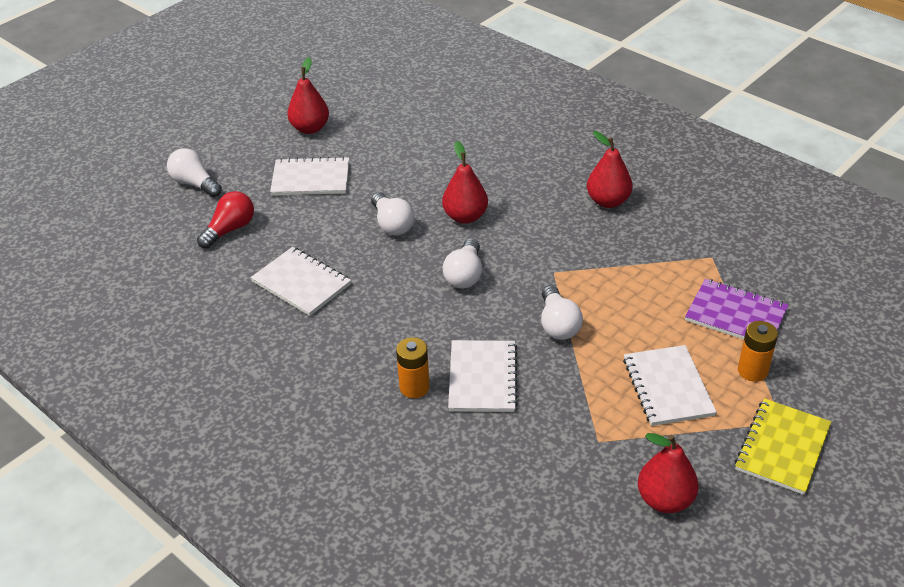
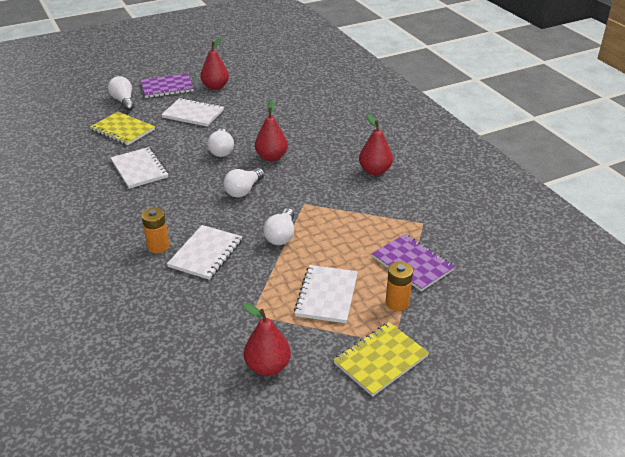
camera: 20 degrees right, 5 degrees down
red light bulb [197,191,254,249] -> yellow notebook [90,112,155,145]
none -> purple notebook [141,74,194,98]

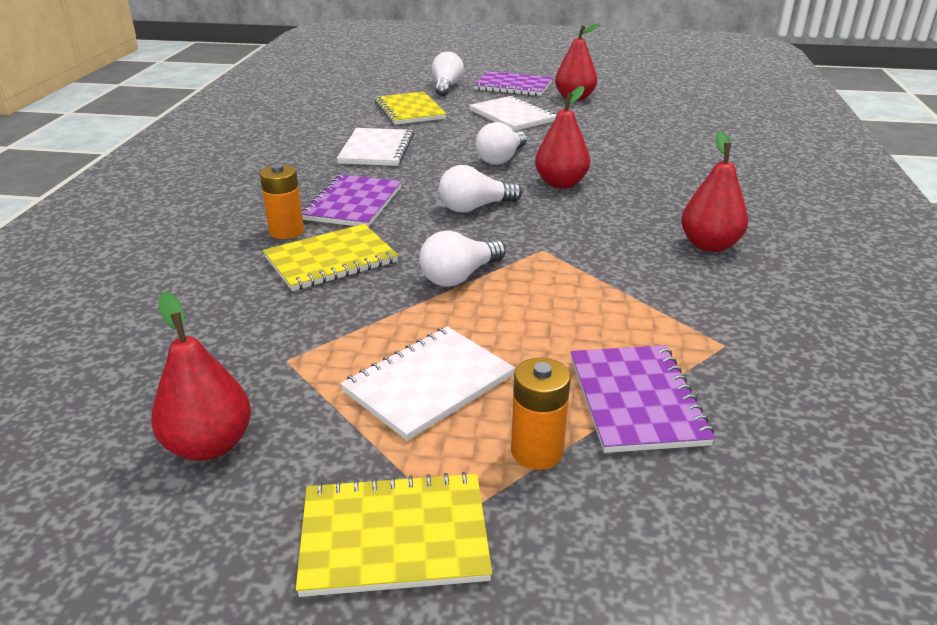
camera: 35 degrees right, 5 degrees down
white notebook [167,225,242,280] -> yellow notebook [263,224,398,291]
none -> purple notebook [302,174,402,227]

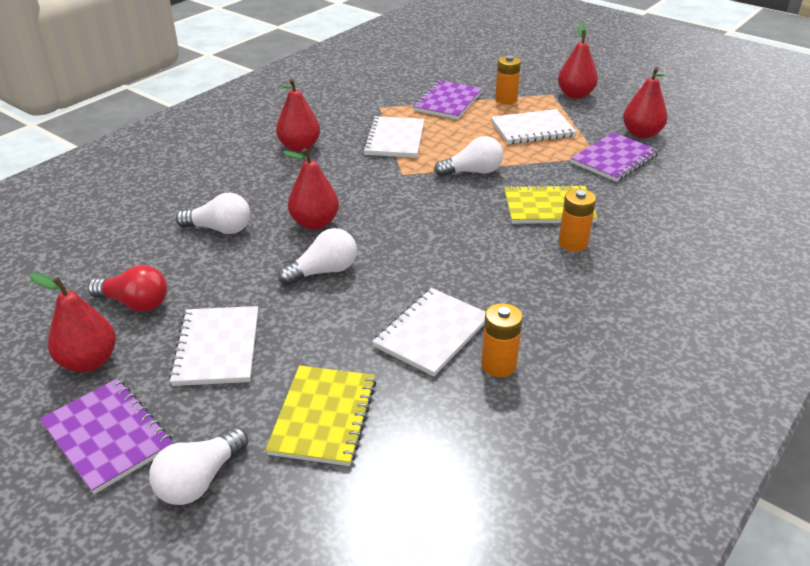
camera: 150 degrees left, 5 degrees up
yellow notebook [296,472,492,597] -> red pear [558,23,598,99]
purple notebook [302,174,402,227] -> purple notebook moved to [571,132,659,182]
white light bulb [439,165,522,213] -> white light bulb moved to [176,193,250,234]
none -> red light bulb [88,265,167,312]
none -> white notebook [363,116,425,158]
none -> orange battery [481,303,523,377]

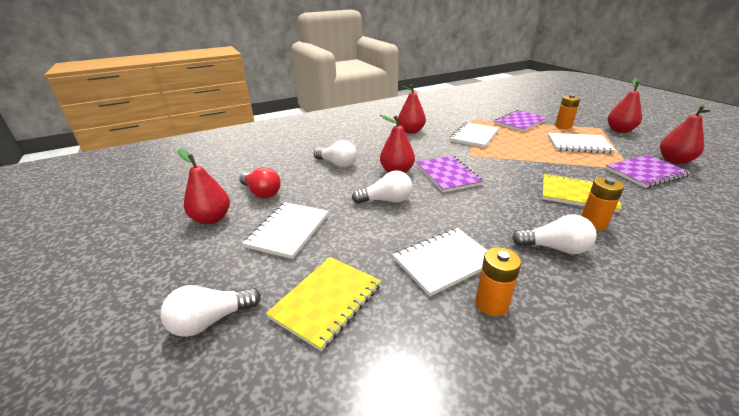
camera: 25 degrees right, 5 degrees down
purple notebook [40,378,173,494] -> purple notebook moved to [416,156,484,192]
white light bulb [434,136,503,177] -> white light bulb moved to [512,214,597,254]

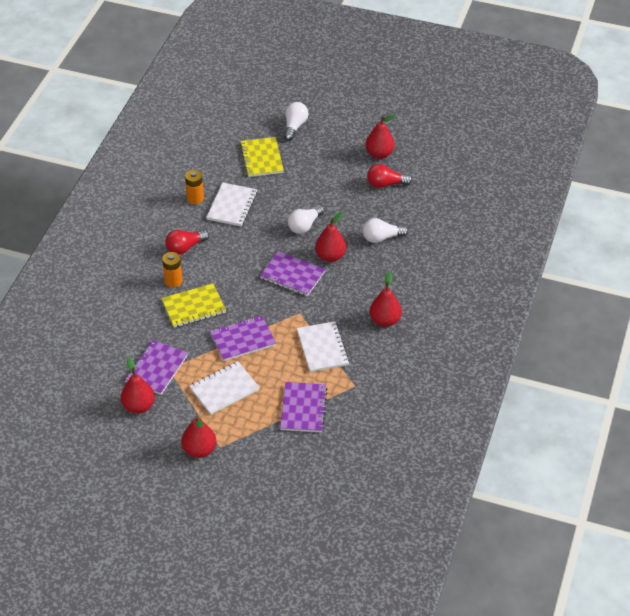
camera: 135 degrees right, 15 degrees up
white notebook [242,202,329,259] -> none
white light bulb [512,214,597,254] -> red light bulb [165,230,209,255]
orange battery [555,95,580,129] -> none
none -> purple notebook [210,315,276,361]

